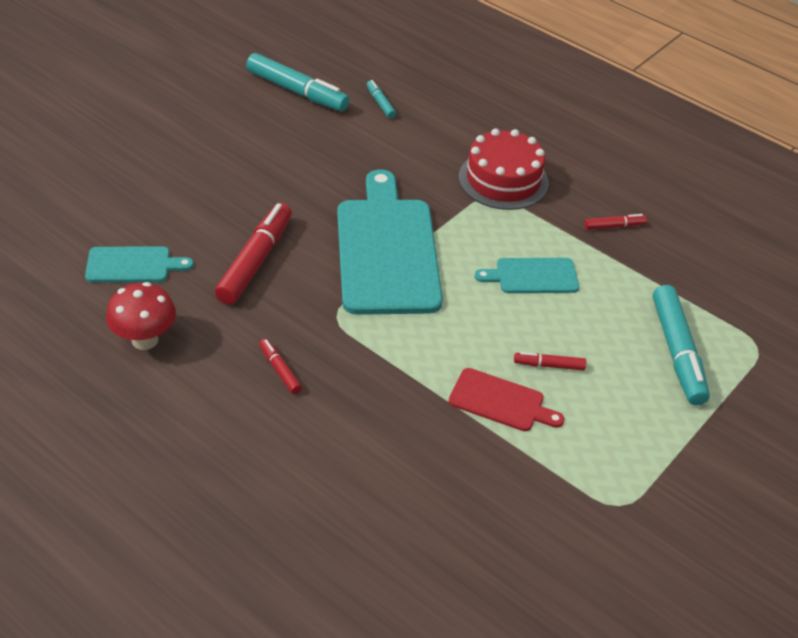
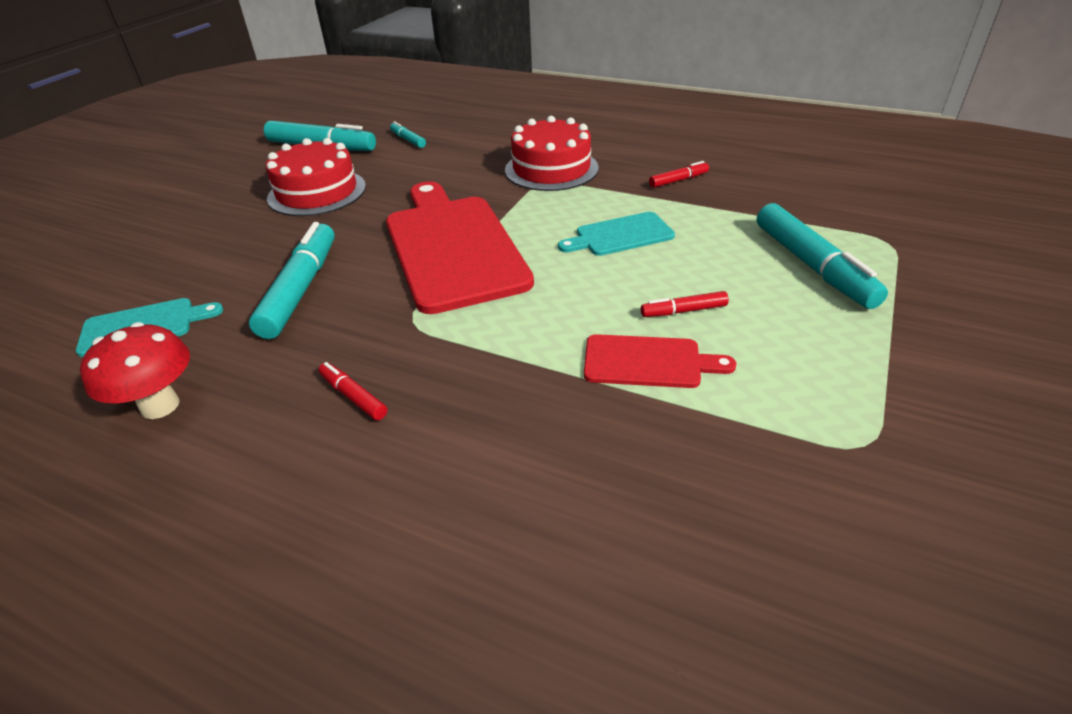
camera: 10 degrees left, 5 degrees down
red marker [215,203,292,305] -> turquoise marker [249,222,335,339]
turquoise cutting board [337,169,443,315] -> red cutting board [386,181,534,314]
none -> red cake [266,138,366,216]

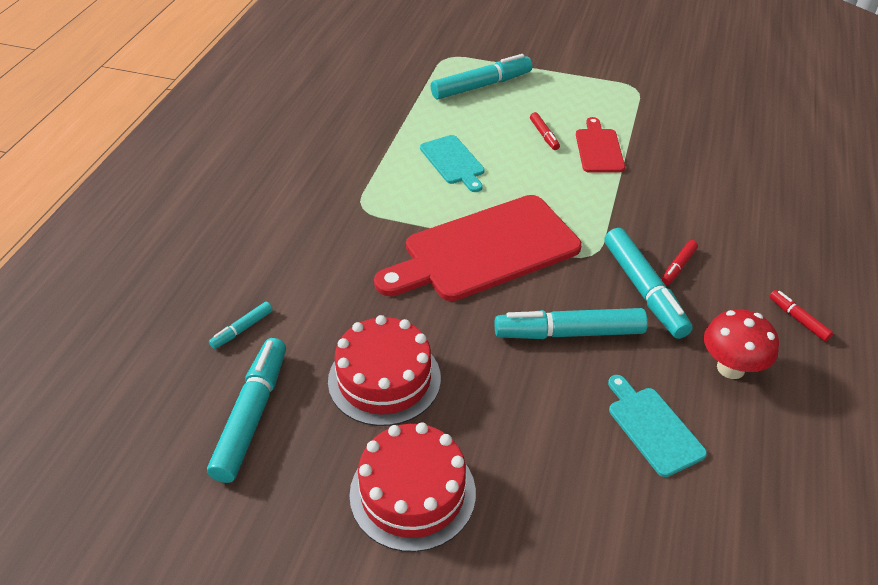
camera: 100 degrees left, 5 degrees up
red cake [505,116,599,191] -> red cake moved to [349,422,476,552]
red marker [649,161,709,188] -> red marker moved to [769,290,833,341]
none -> turquoise marker [604,228,693,339]

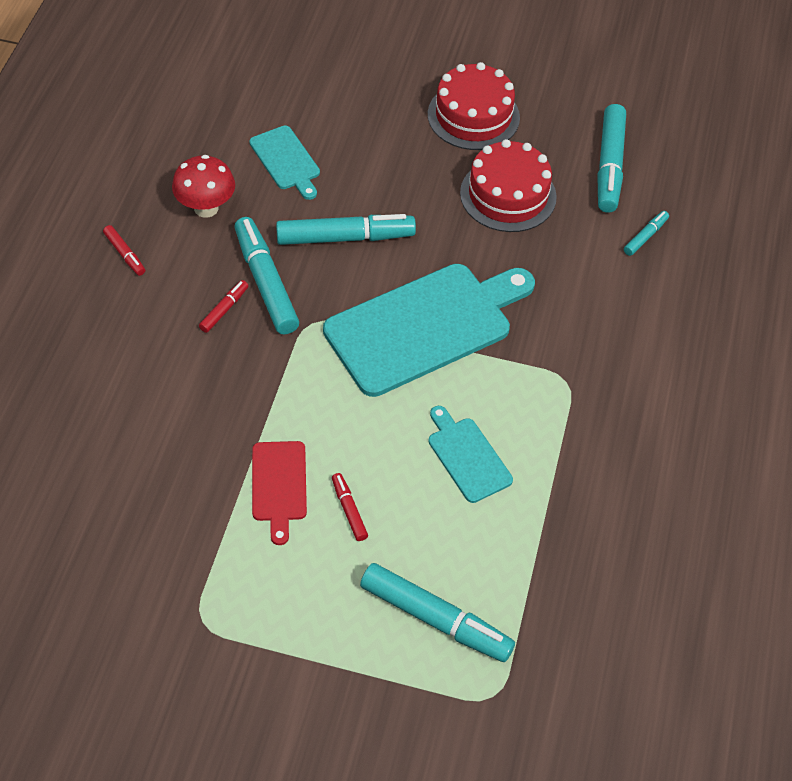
camera: 175 degrees right, 10 degrees up
red cutting board [374,195,581,301] -> turquoise cutting board [323,264,535,397]
turquoise marker [431,54,532,99] -> turquoise marker turned 120 degrees counterclockwise [360,563,515,662]

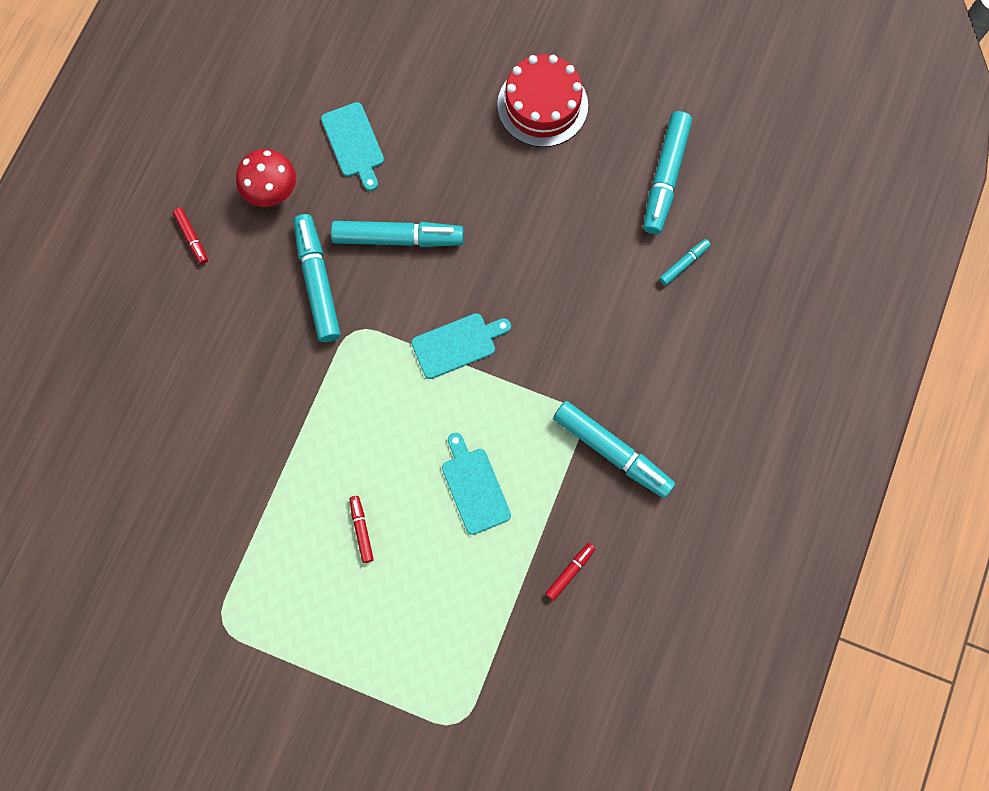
camera: 10 degrees right, 20 degrees up
red marker [199,280,248,333] -> red marker moved to [545,543,595,601]
red cutting board [252,441,307,545] -> none
turquoise cutting board [323,264,535,397] -> turquoise cutting board [411,313,511,379], size x0.49
turquoise marker [360,563,515,662] -> turquoise marker moved to [553,401,675,498]
red cake [460,139,557,232] -> none

